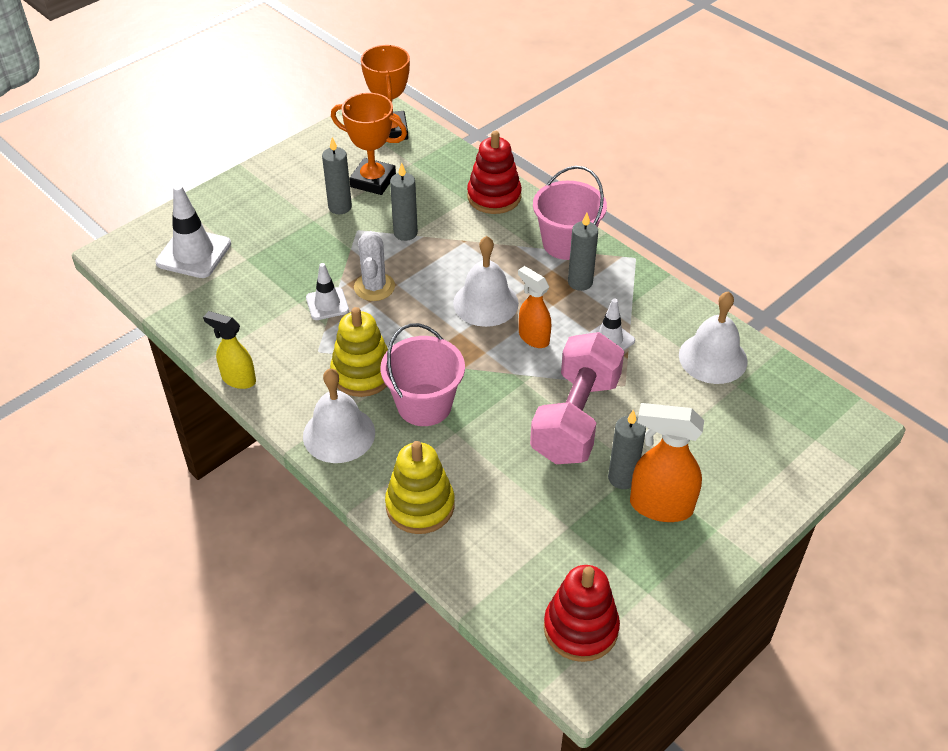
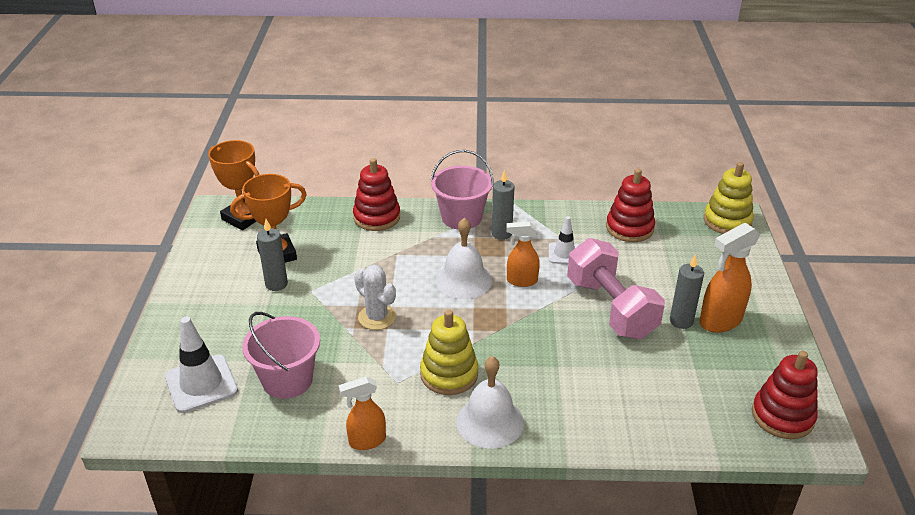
camera: 45 degrees left, 10 degrees down
yellow spray bottle [203,311,256,389] -> orange spray bottle [339,376,386,450]
white traffic cone [306,263,349,320] -> none
pink bucket [380,323,465,426] -> pink bucket moved to [242,312,320,399]
yellow stacking toy [385,441,455,534] -> yellow stacking toy moved to [704,162,754,234]
grey candle [390,163,418,241] -> none
white bell [679,291,748,384] -> red stacking toy [606,169,655,242]

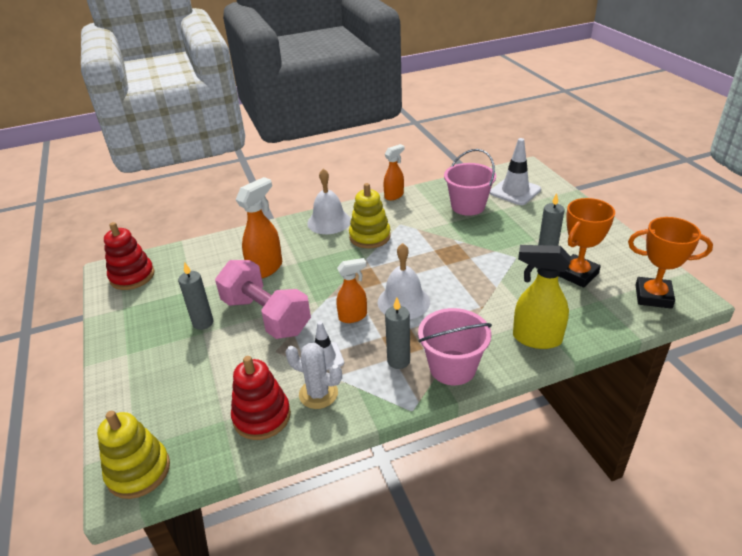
camera: 160 degrees right, 0 degrees up
red stacking toy [353,158,400,231] -> yellow spray bottle [513,245,571,349]
white cactus [354,265,396,330] -> white cactus moved to [285,343,342,409]
orange spray bottle [700,223,761,333] -> orange spray bottle moved to [236,177,282,278]

